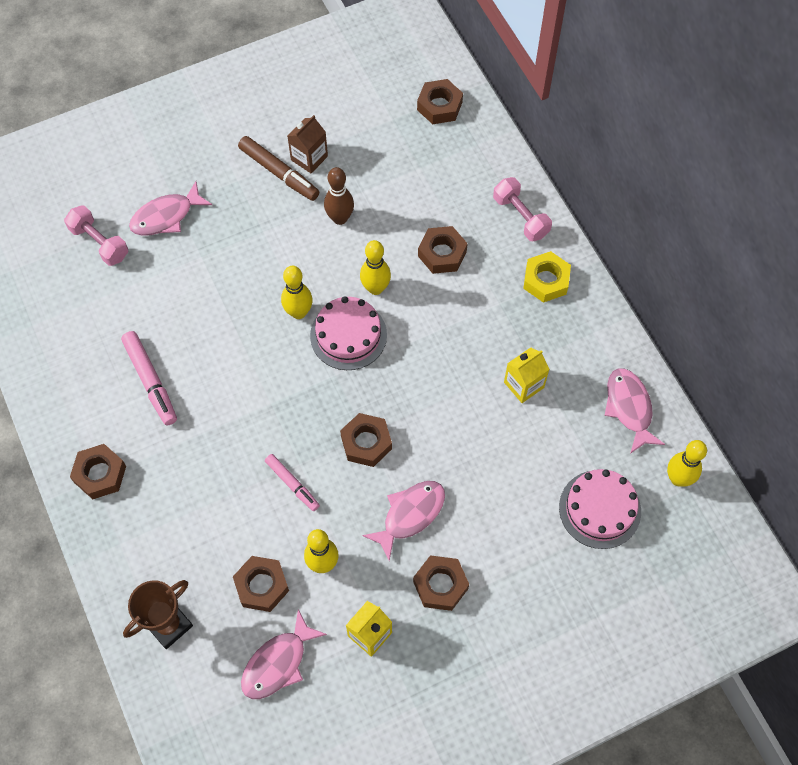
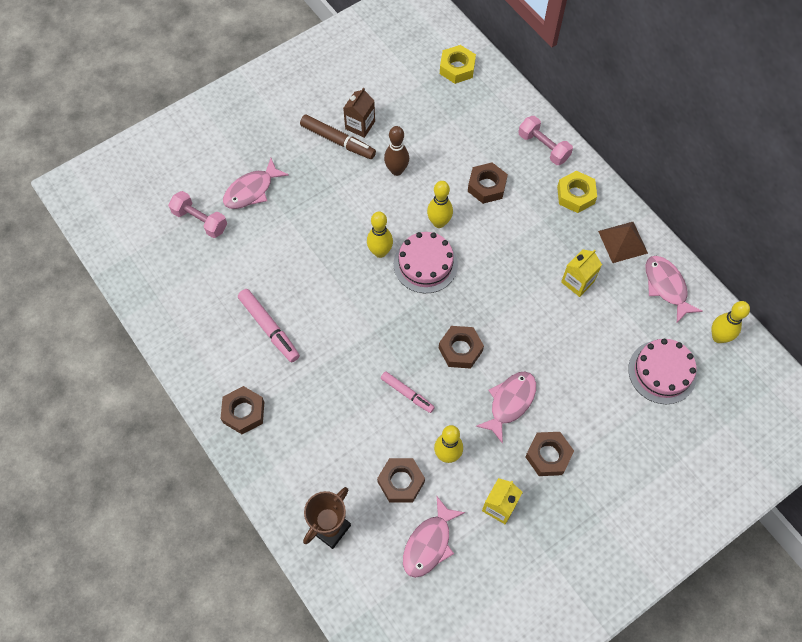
camera: 10 degrees left, 0 degrees up
brown nut [417,79,463,124] -> yellow nut [440,45,476,84]
none -> brown pyramid [598,222,648,263]

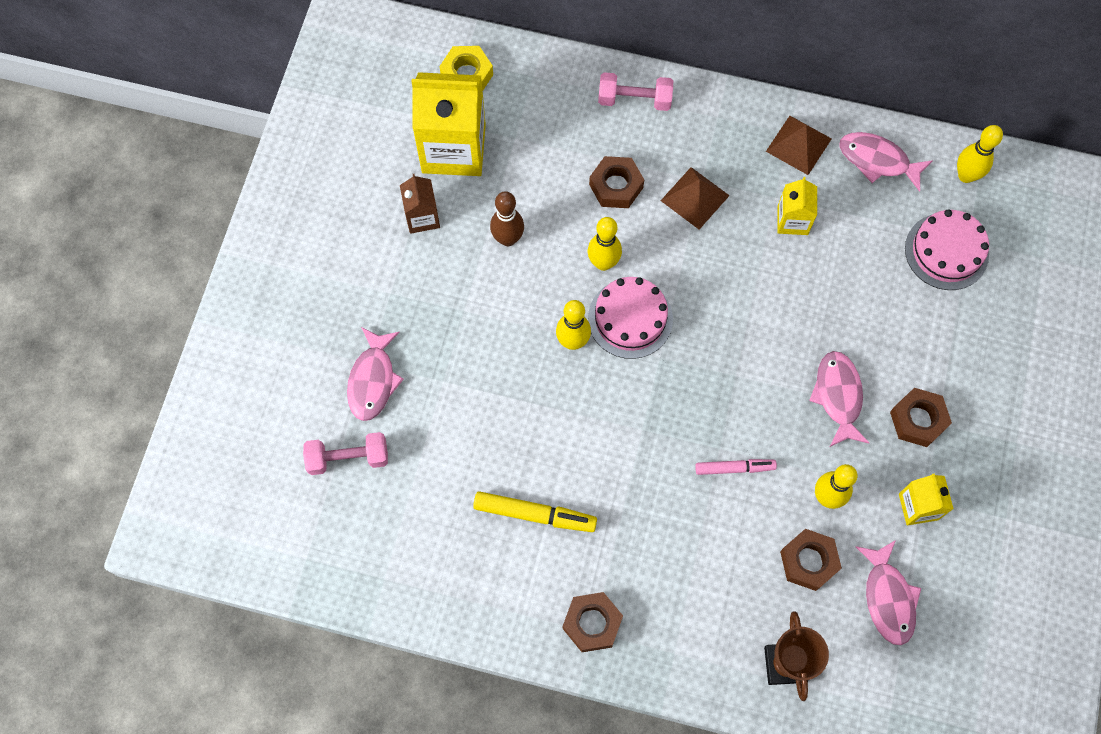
camera: 40 degrees left, 5 degrees up
pink marker [238,289,300,362] -> yellow marker [473,491,597,532]
brown marker [300,114,376,159] -> none
brown nut [439,326,484,369] -> none
yellow nut [557,171,597,213] -> none
none -> yellow carton [412,72,486,176]
none -> brown pyramid [661,167,730,229]

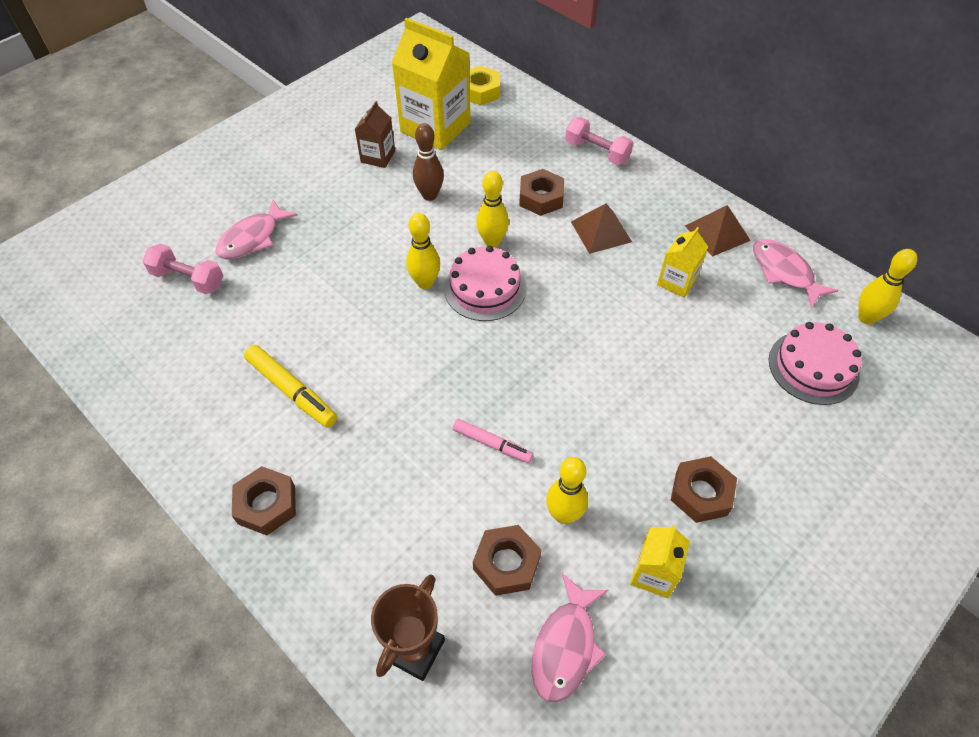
camera: 30 degrees right, 15 degrees down
pink fish [809,351,869,447] -> none

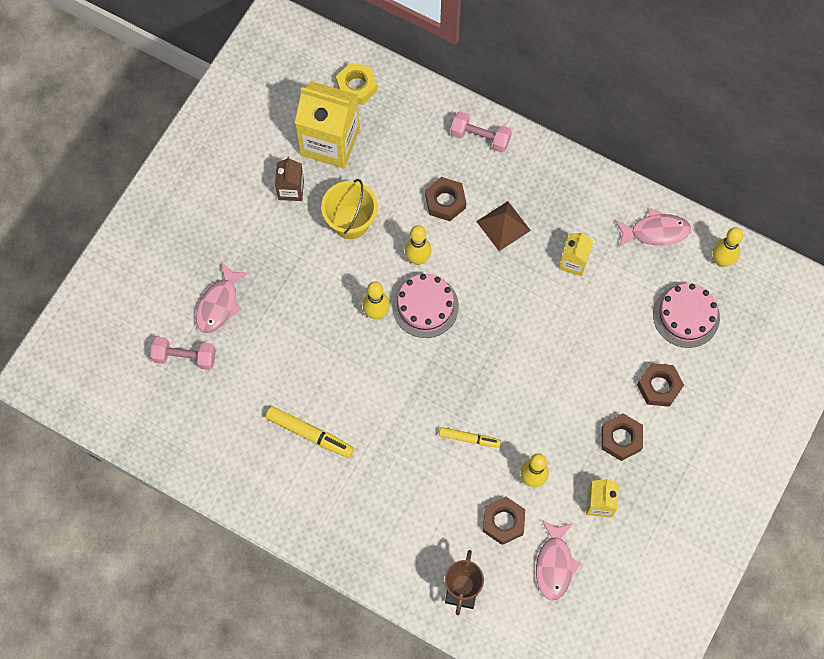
camera: 15 degrees left, 15 degrees up
brown nut [232,466,296,535] -> brown nut moved to [637,363,684,407]
brown bowling pin [413,123,444,201] -> yellow bucket [321,179,378,239]
pink marker [453,419,533,463] -> yellow marker [439,427,501,448]
brown pyramid [685,205,751,257] -> none
pink fish [753,239,838,308] -> pink fish turned 135 degrees clockwise [615,208,691,248]

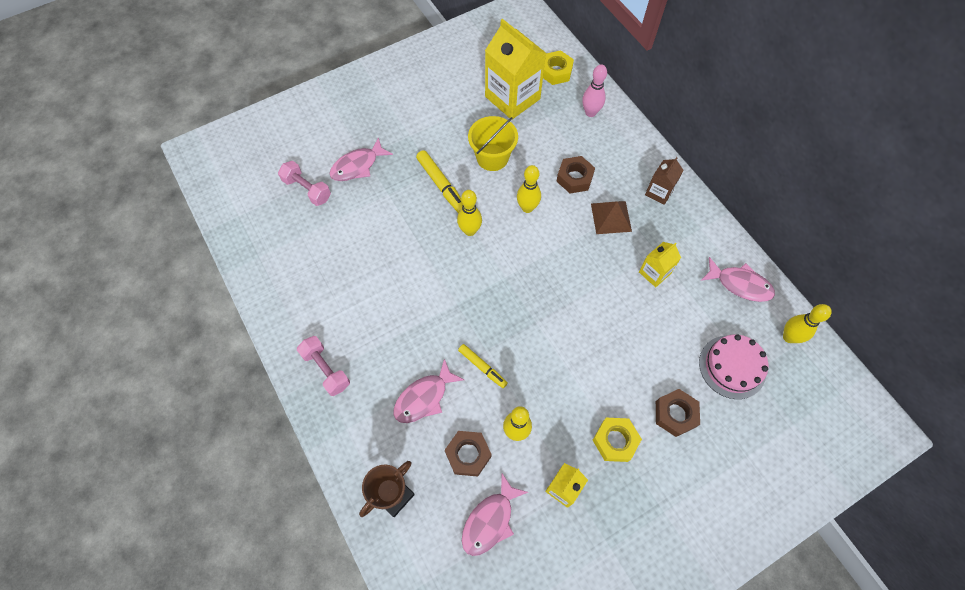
camera: 30 degrees right, 5 degrees down
yellow marker [266,406,354,458] -> yellow marker moved to [416,150,463,213]
brown carton [275,157,304,201] -> brown carton moved to [645,157,684,205]
pink cake [392,274,459,338] -> none
pink dumbbell [450,111,512,153] -> pink dumbbell moved to [297,336,350,396]
brown nut [601,413,643,461] -> yellow nut [593,418,642,462]
none -> pink fish [393,359,464,423]
none -> pink bowling pin [582,64,607,117]

